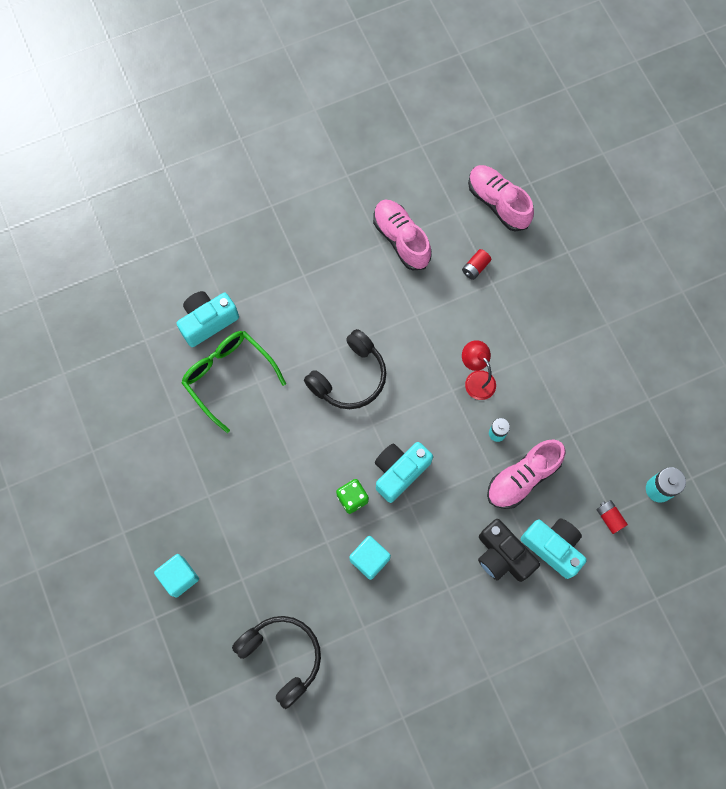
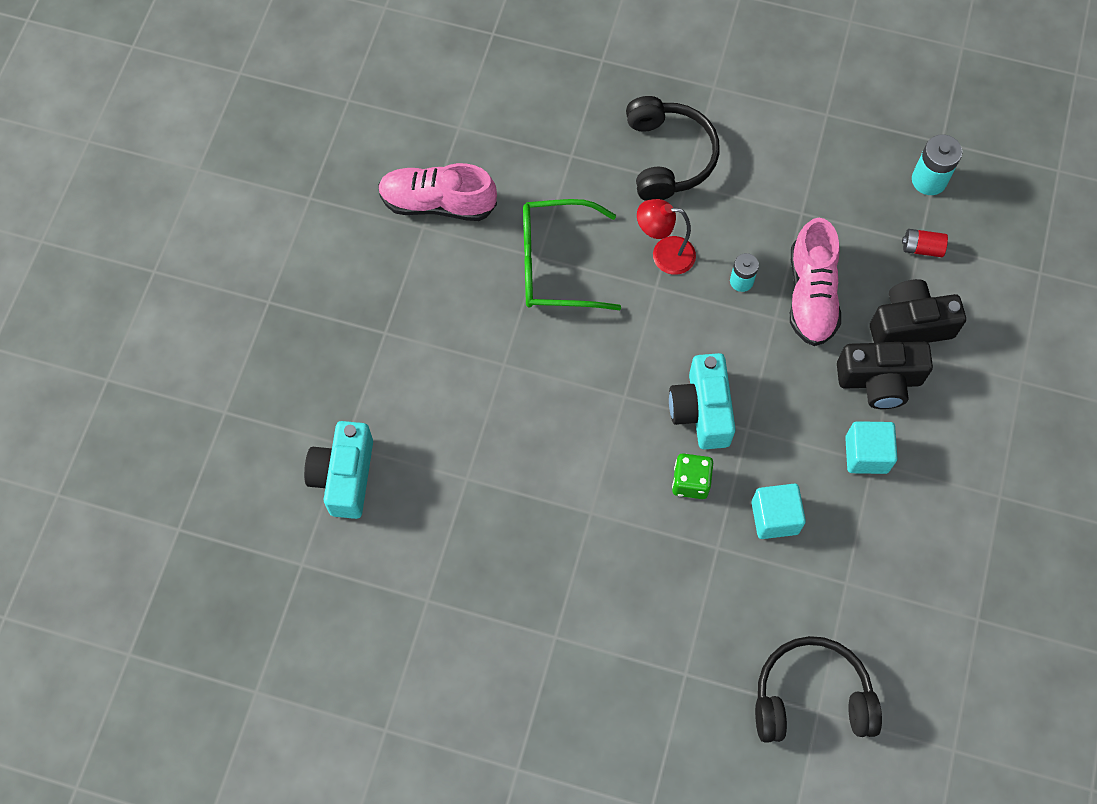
camera: 50 degrees left, 5 degrees down
turquoise cube [154,554,199,598] -> turquoise cube moved to [845,421,898,474]
green glasses [181,331,286,433] -> green glasses moved to [523,199,621,310]
black headphones [304,329,386,409] -> black headphones moved to [626,96,720,201]
red battery [462,249,491,280] -> none
pink shoe [468,165,534,232] -> none
turquoise camera [521,518,587,579] -> black camera [870,279,966,343]

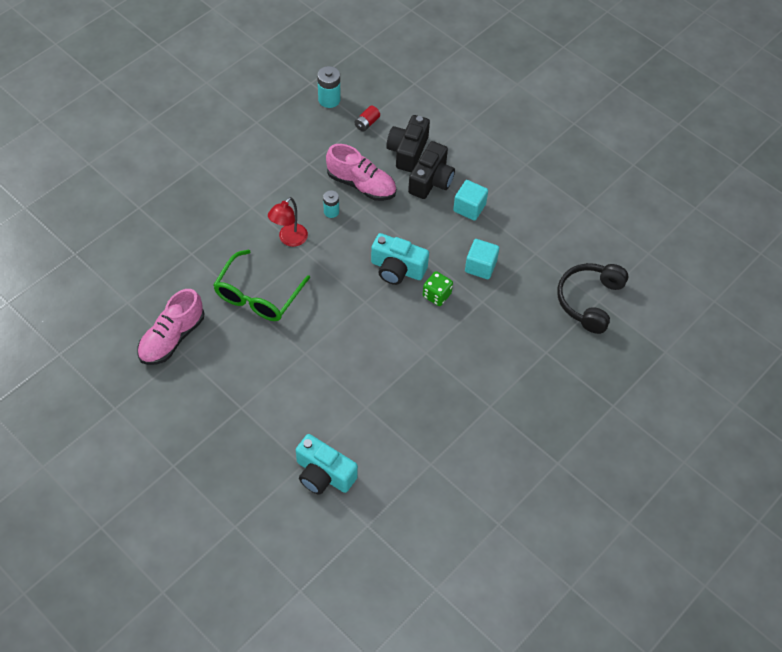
camera: 65 degrees left, 10 degrees down
black headphones [626,96,720,201] -> none

